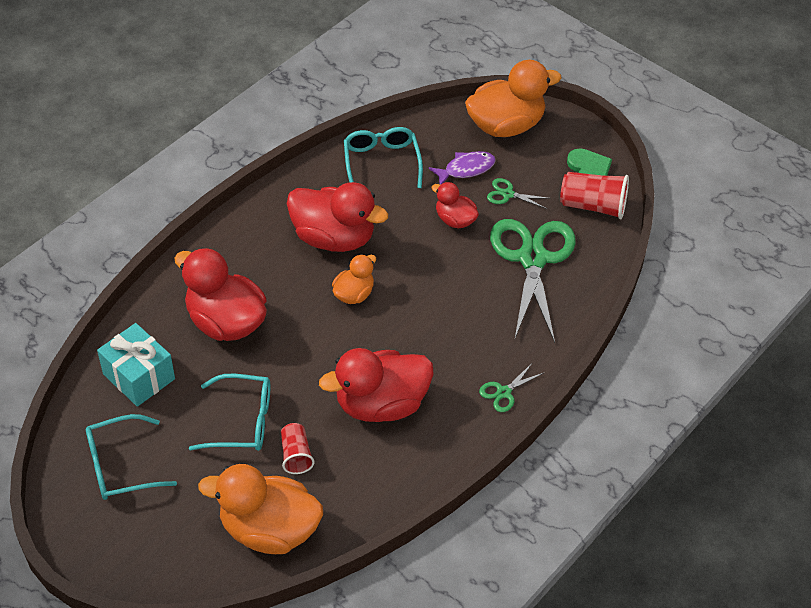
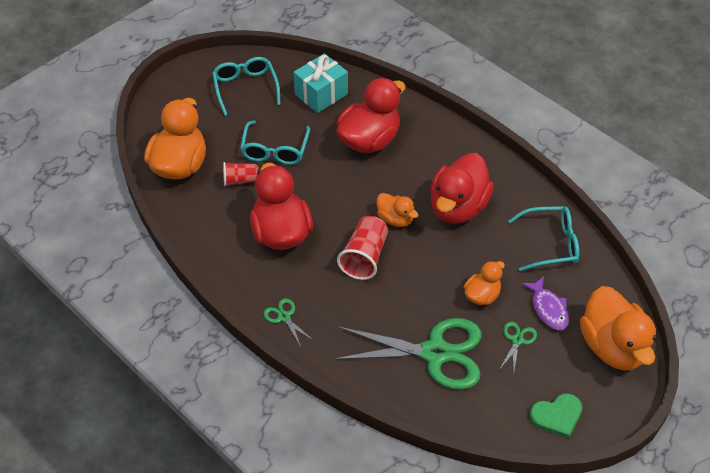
camera: 95 degrees right, 0 degrees up
red duck [431,182,479,228] -> orange duck [464,261,505,305]
red cup [560,172,629,219] -> red cup moved to [337,216,388,280]

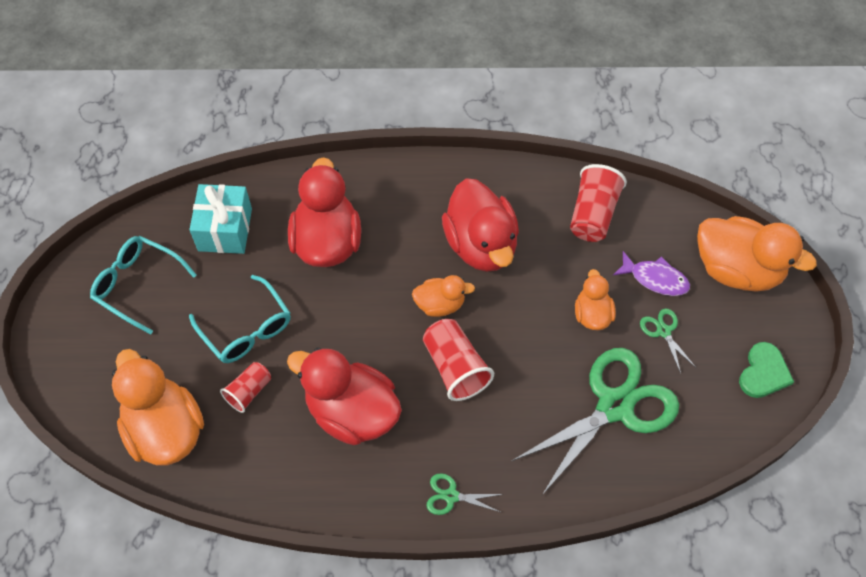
camera: 45 degrees left, 10 degrees up
turquoise glasses [508,206,579,271] -> red cup [570,164,627,242]

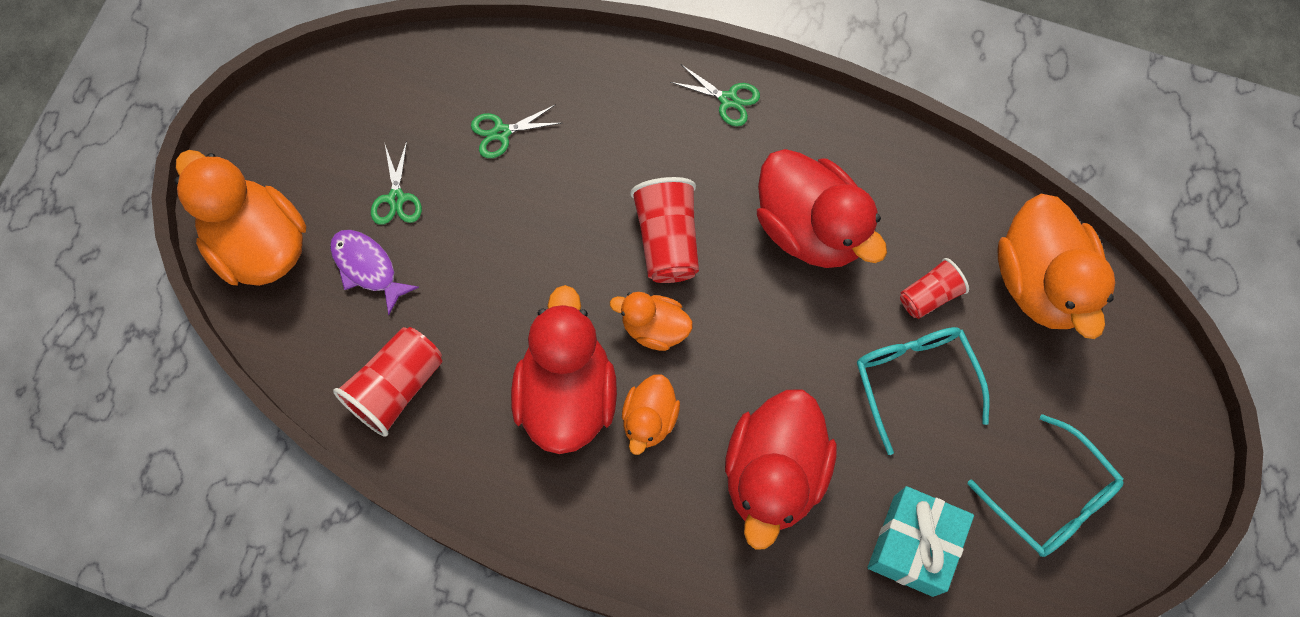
camera: 160 degrees left, 10 degrees up
green scissors [512,348,679,495] -> green scissors [471,104,561,158], size x0.42
orange duck [575,269,616,330] -> orange duck moved to [622,374,680,455]
green heart [739,342,794,398] -> none

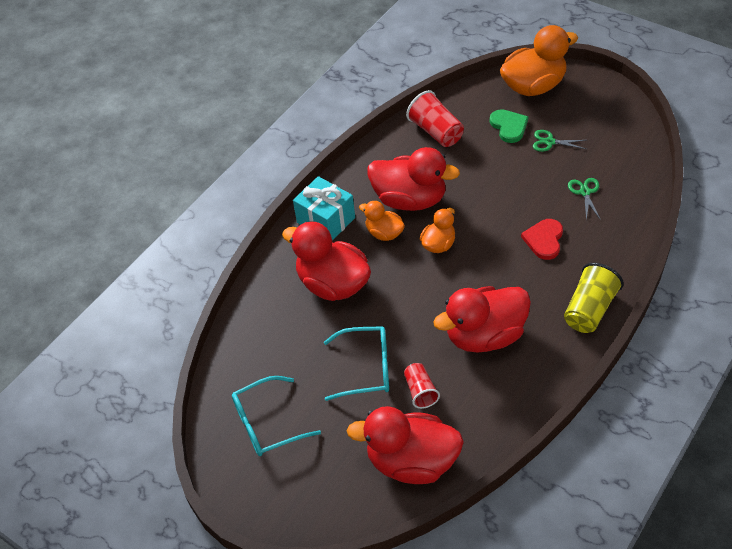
camera: 110 degrees right, 20 degrees down
purple fish [330,230,419,315] -> green heart [490,109,529,143]
red cup [630,177,699,283] -> none
green scissors [671,65,760,126] -> yellow cup [564,263,624,333]
turquoise gift [868,486,974,597] -> turquoise gift moved to [293,176,355,241]
orange duck [998,194,1115,339] -> red duck [346,406,464,484]
none -> red heart [521,219,563,260]

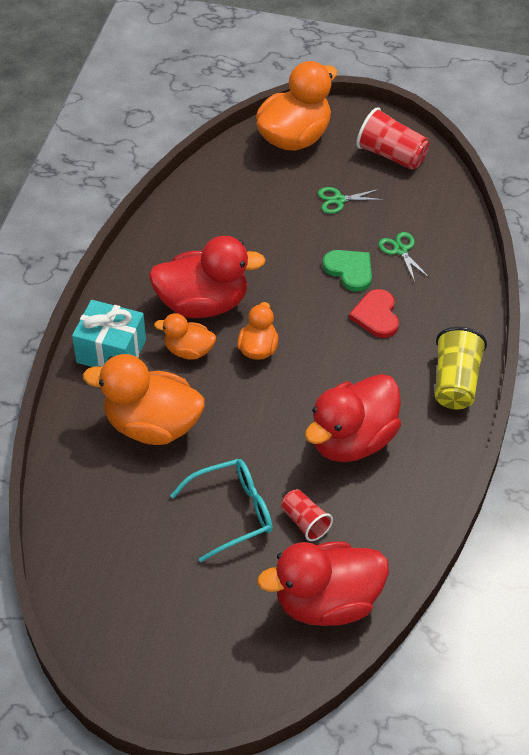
camera: 25 degrees left, 0 degrees up
turquoise glasses [232,376,321,456] -> none
red duck [282,221,371,301] -> orange duck [83,354,205,445]
red cup [406,90,464,147] -> red cup moved to [356,107,430,170]
green heart [490,109,529,143] -> green heart moved to [323,250,372,292]

